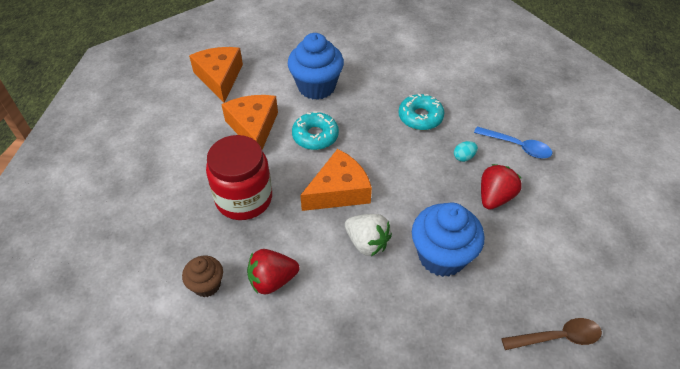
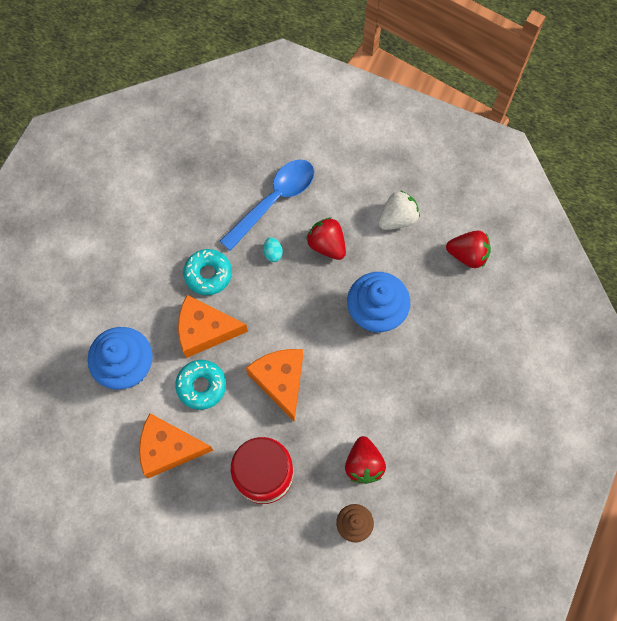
camera: 75 degrees left, 20 degrees up
orange cheese [189,47,243,103] -> orange cheese moved to [178,295,248,358]
white strawberry [345,214,392,256] -> white strawberry moved to [378,190,420,230]
blue spoon [474,126,552,158] -> blue spoon [220,160,314,251], size x1.57
brown spoon [501,318,602,350] -> red strawberry [446,231,491,268]

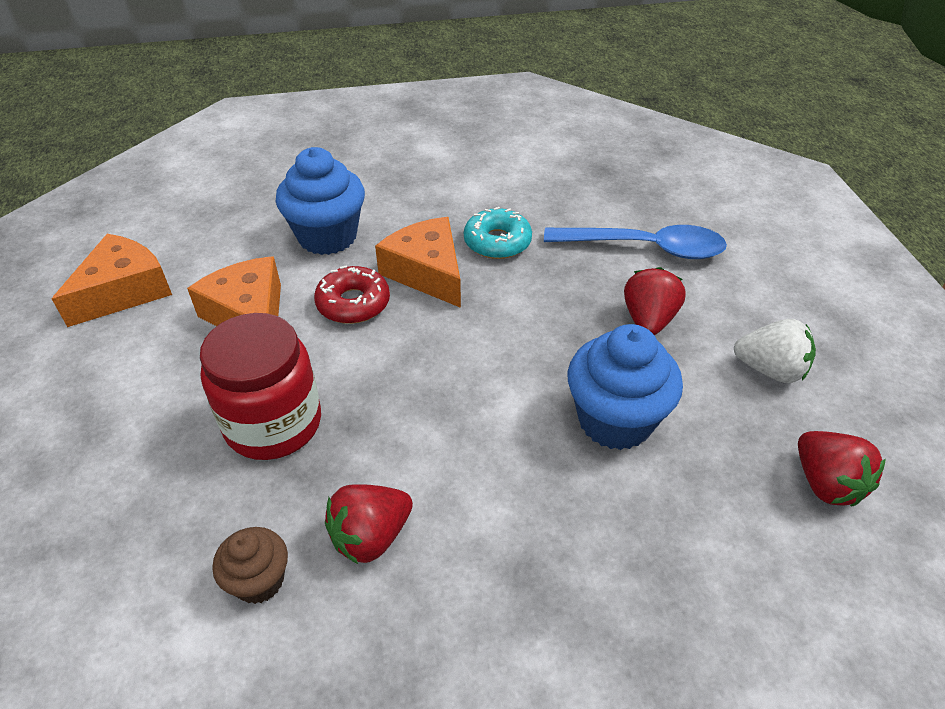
camera: 55 degrees right, 25 degrees down
turquoise donut [175,360,226,410] -> red donut [314,265,390,324]
orange cheese [246,349,303,421] -> orange cheese moved to [52,234,172,327]
turquoise egg [263,237,283,262] -> none

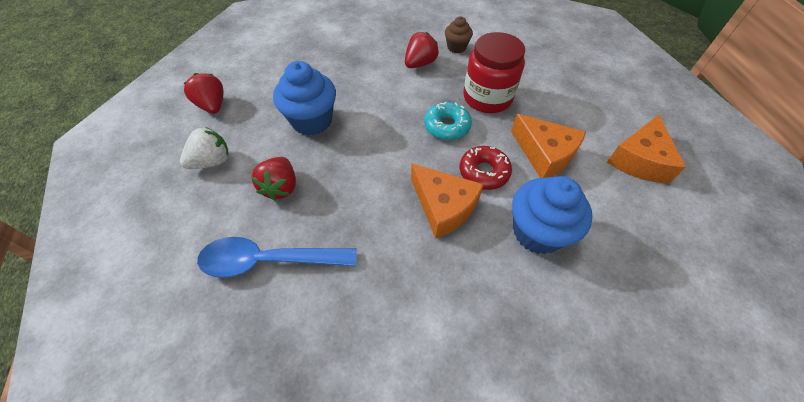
camera: 170 degrees right, 10 degrees up
turquoise donut [464,207,532,259] -> turquoise donut moved to [424,102,472,140]
white strawberry [734,319,816,383] -> white strawberry turned 135 degrees clockwise [180,127,228,169]

